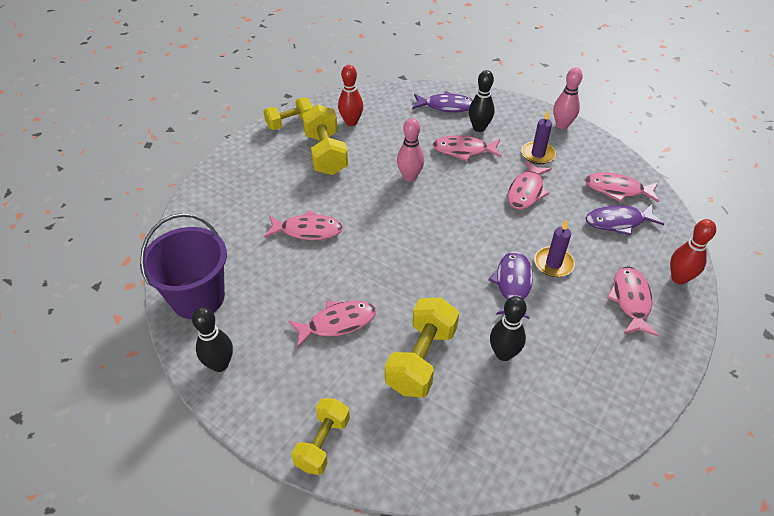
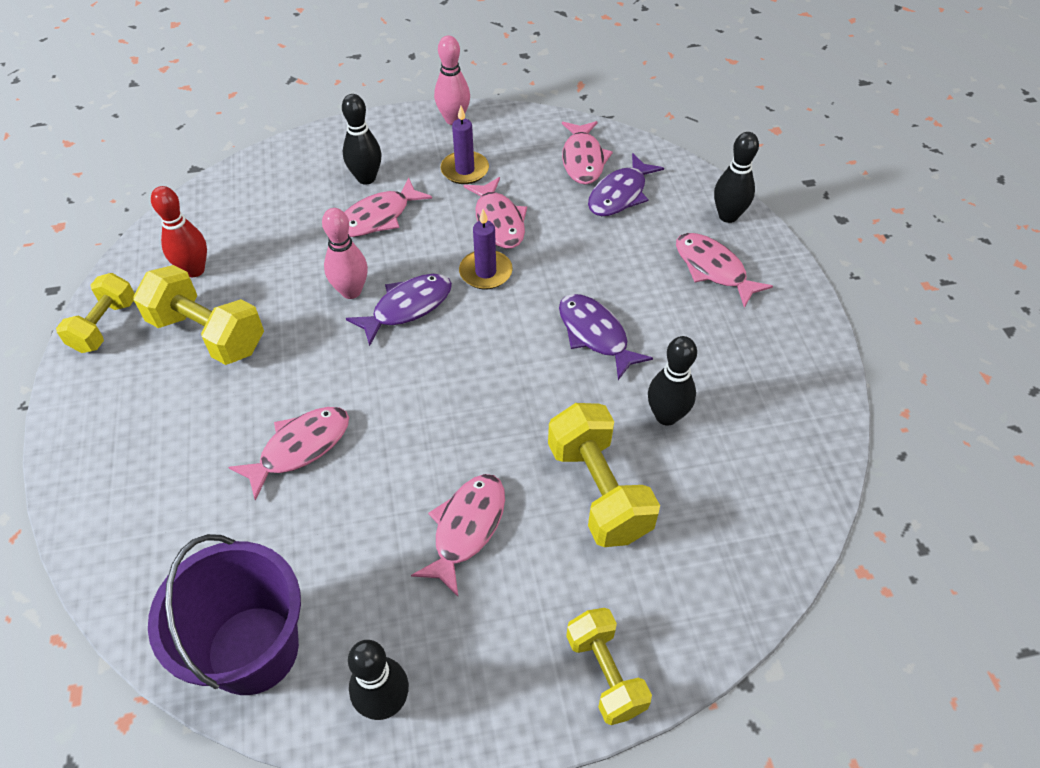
camera: 45 degrees left, 5 degrees up
purple fish [412,91,473,112] -> purple fish moved to [346,274,452,346]
purple candle [534,220,575,277] -> purple candle moved to [459,209,513,289]
pink fish [585,172,659,203] -> pink fish turned 60 degrees counterclockwise [562,121,613,185]
red bowling pin [670,219,716,284] -> black bowling pin [714,132,759,223]

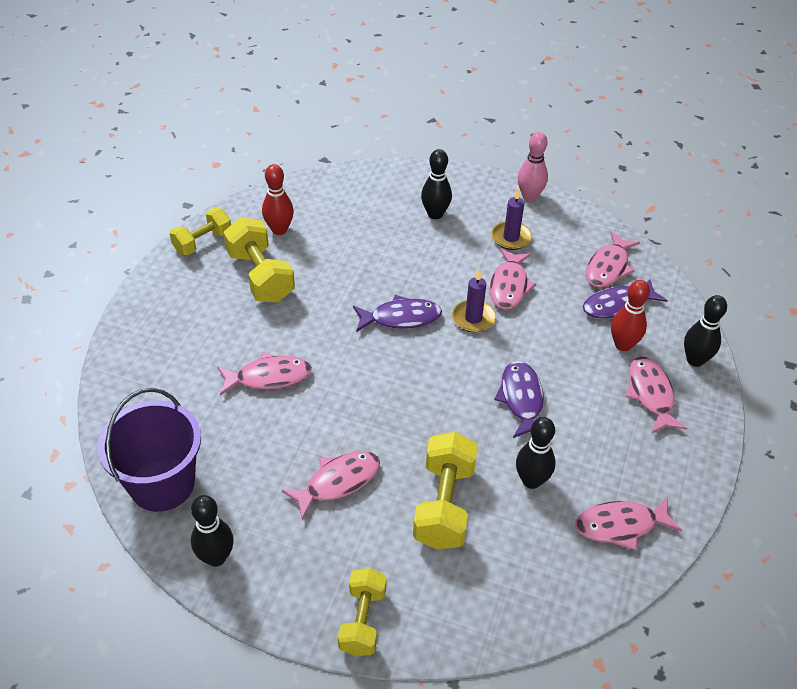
camera: 30 degrees right, 5 degrees down
pink bowling pin [322,208,368,299] -> none
pink fish [344,177,432,237] -> pink fish moved to [575,496,682,550]
none -> red bowling pin [611,280,650,351]

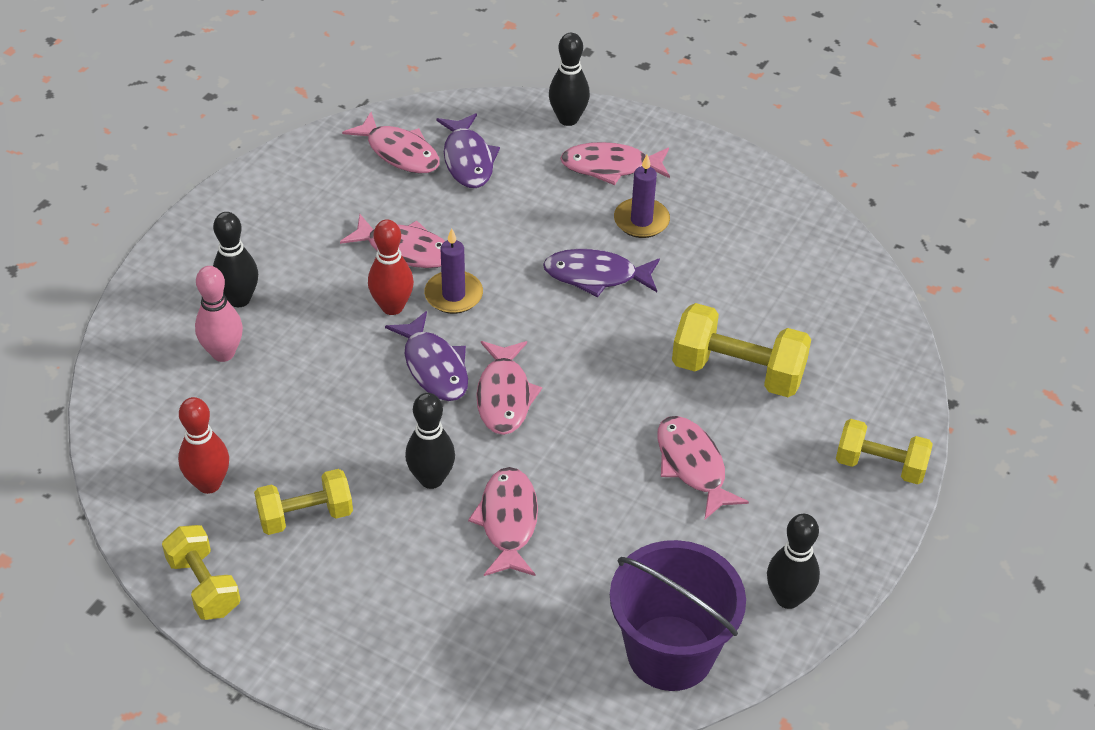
camera: 80 degrees left, 0 degrees up
yellow dumbbell [223,217,295,303] -> yellow dumbbell [254,469,353,535], size x0.66
purple fish [353,295,442,332] -> purple fish turned 150 degrees clockwise [385,311,468,401]
purple candle [491,188,532,250] -> purple candle moved to [614,155,670,238]
black bowling pin [516,417,555,489] -> black bowling pin moved to [405,393,455,489]
pink bowling pin [518,132,548,201] -> pink bowling pin moved to [195,266,243,362]
pink fish [575,496,682,550] -> pink fish moved to [476,341,542,435]
red bowling pin [611,280,650,351] -> red bowling pin moved to [368,219,414,315]

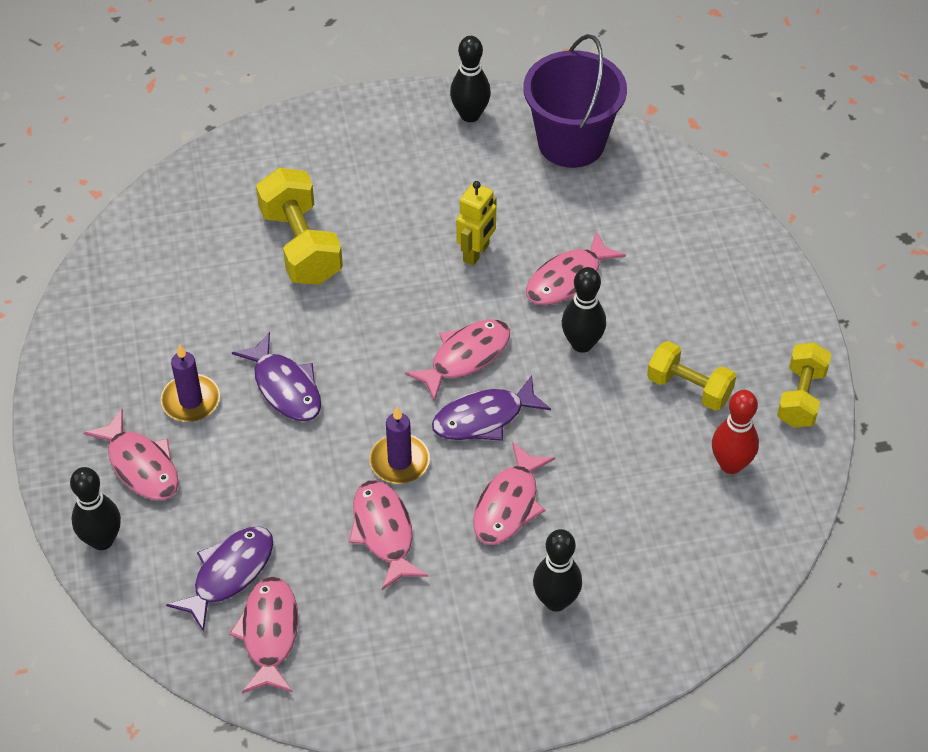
camera: 130 degrees left, 5 degrees up
pink bowling pin [195,266,243,362] -> none
red bowling pin [368,219,414,315] -> none
purple fish [385,311,468,401] -> purple fish turned 135 degrees counterclockwise [432,375,551,441]
pink fish [657,416,749,519] -> pink fish moved to [473,442,555,545]
yellow dumbbell [836,419,933,484] -> none
none -> yellow robot [456,181,497,266]

